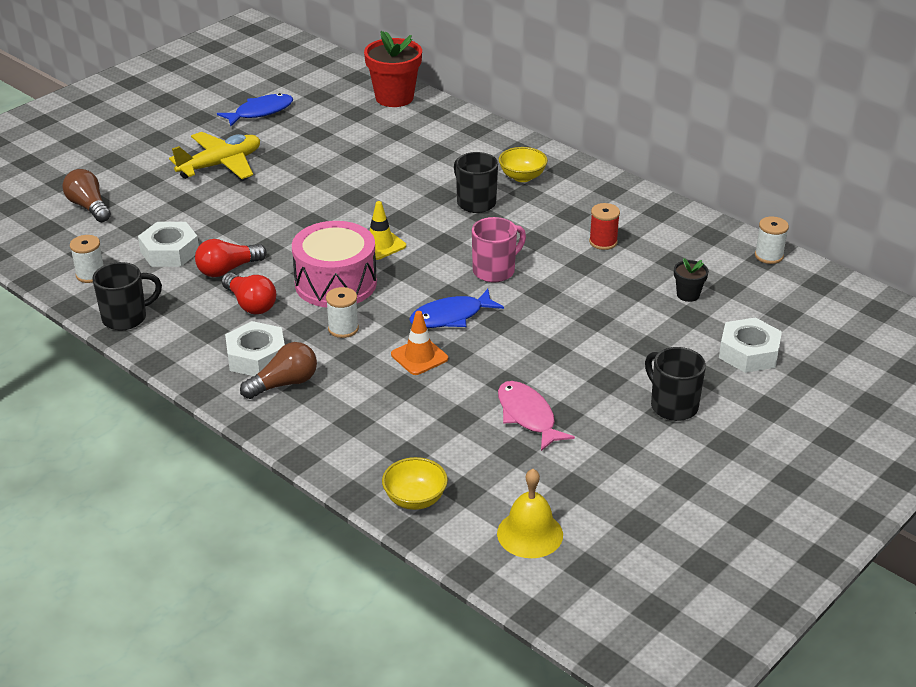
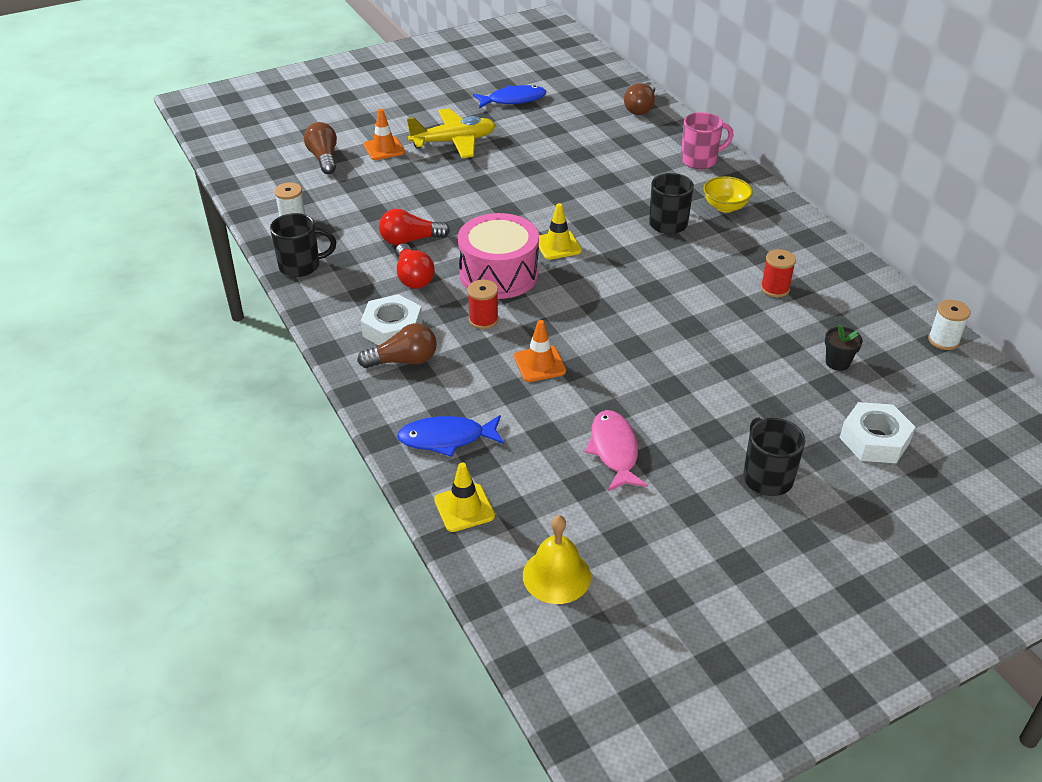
camera: 20 degrees right, 5 degrees up
white nut [138,222,199,267] -> none
white spool [326,287,359,338] -> red spool [467,280,499,329]
red flower pot [364,31,422,107] -> brown light bulb [624,82,655,115]
yellow bowl [382,457,448,510] -> yellow traffic cone [434,463,495,532]
blue fish [409,289,504,328] -> blue fish moved to [397,415,504,457]
pink mug [472,217,526,282] -> pink mug moved to [681,112,734,169]
none -> orange traffic cone [364,109,405,160]

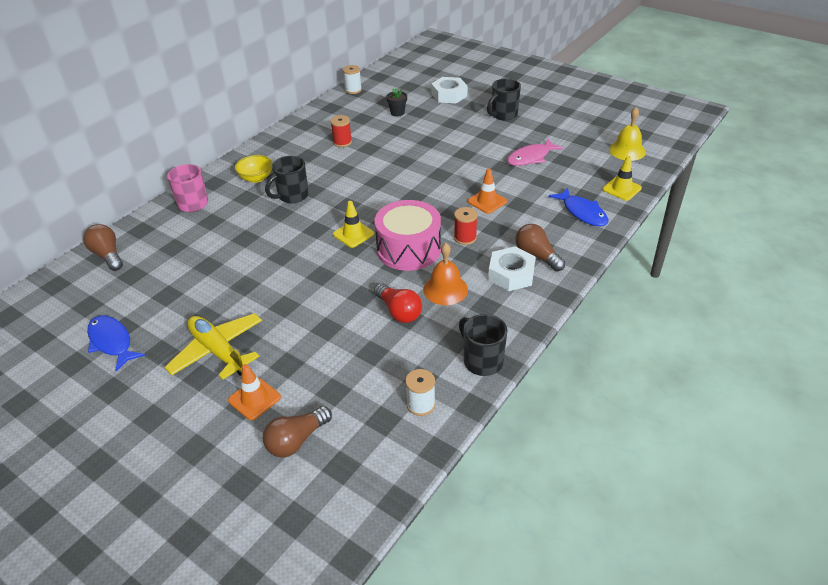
camera: 115 degrees left, 0 degrees up
red light bulb [395,243,435,289] -> orange bell [423,243,468,305]
brown light bulb [624,82,655,115] -> brown light bulb turned 120 degrees counterclockwise [83,224,123,271]

